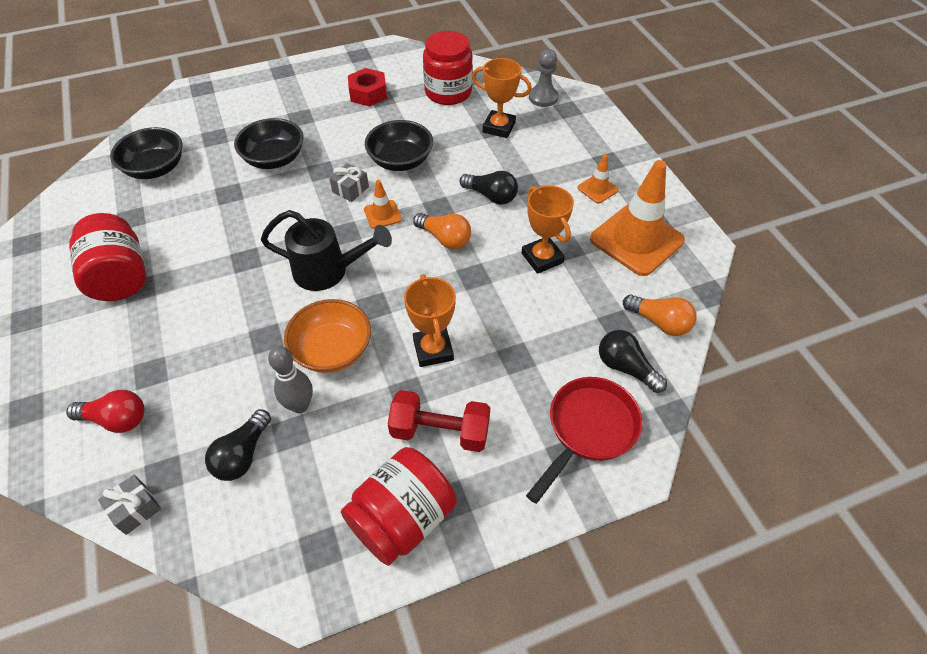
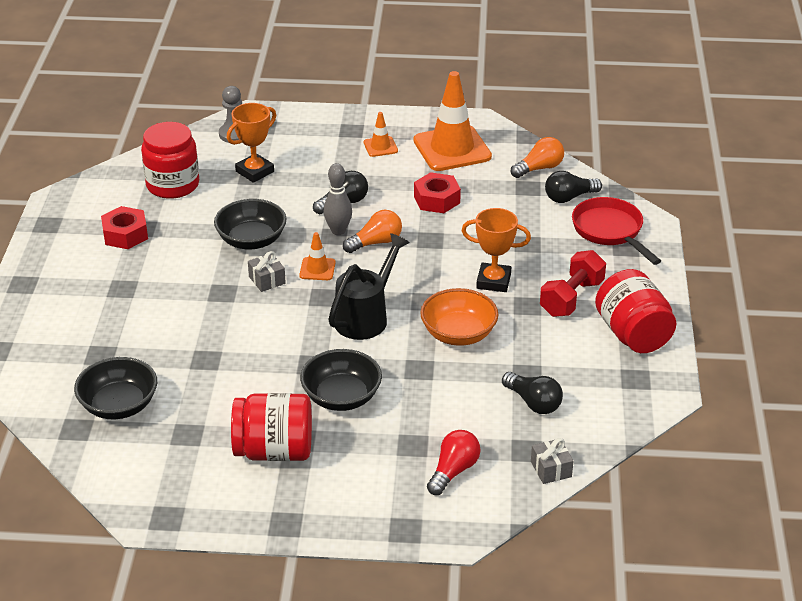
camera: 65 degrees left, 15 degrees down
black bowl [234,118,304,169] -> black bowl moved to [300,349,382,411]
grey bowling pin [268,346,313,413] -> grey bowling pin moved to [324,163,352,235]
orange trophy [522,185,574,274] -> red nut [414,172,461,213]

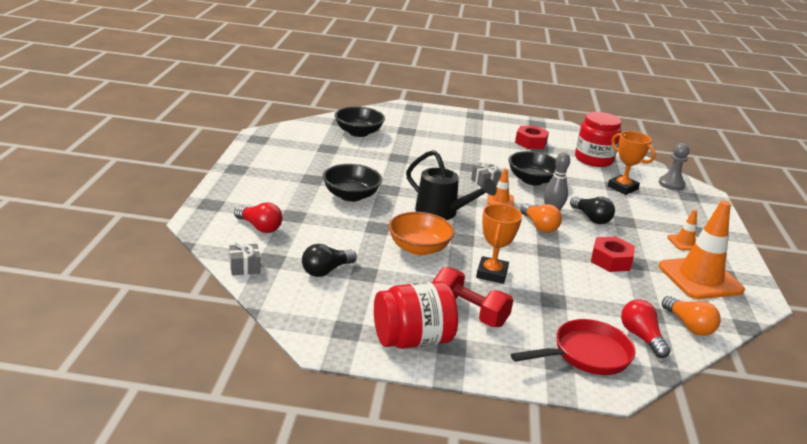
camera: 90 degrees right, 10 degrees down
red jar [231,393,312,461] -> none
black light bulb [545,171,602,203] -> red light bulb [621,299,671,358]

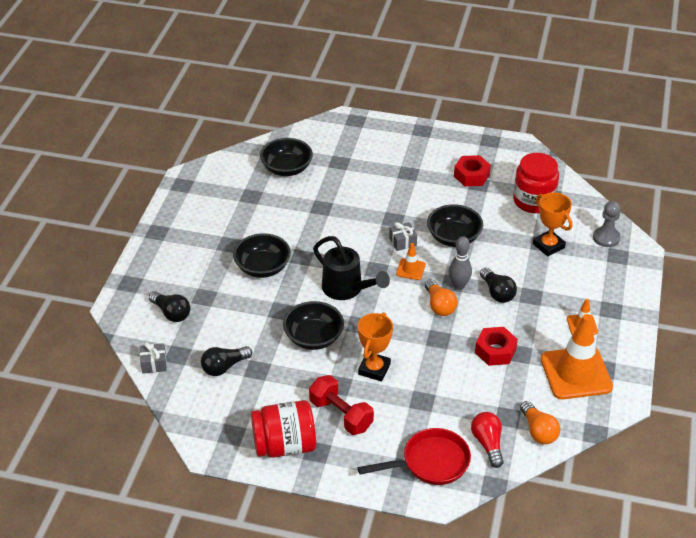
camera: 10 degrees right, 15 degrees up
red light bulb [234,202,283,233] -> black light bulb [149,291,190,322]
orange bowl [388,212,454,255] -> black bowl [283,301,344,350]

